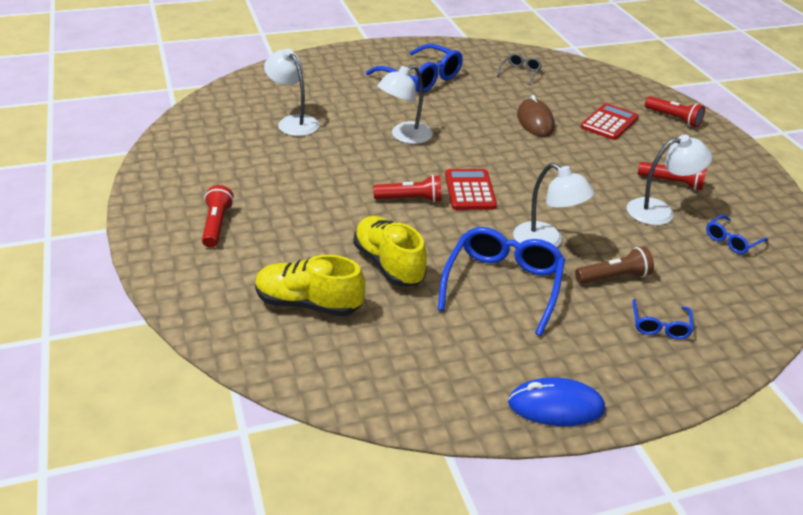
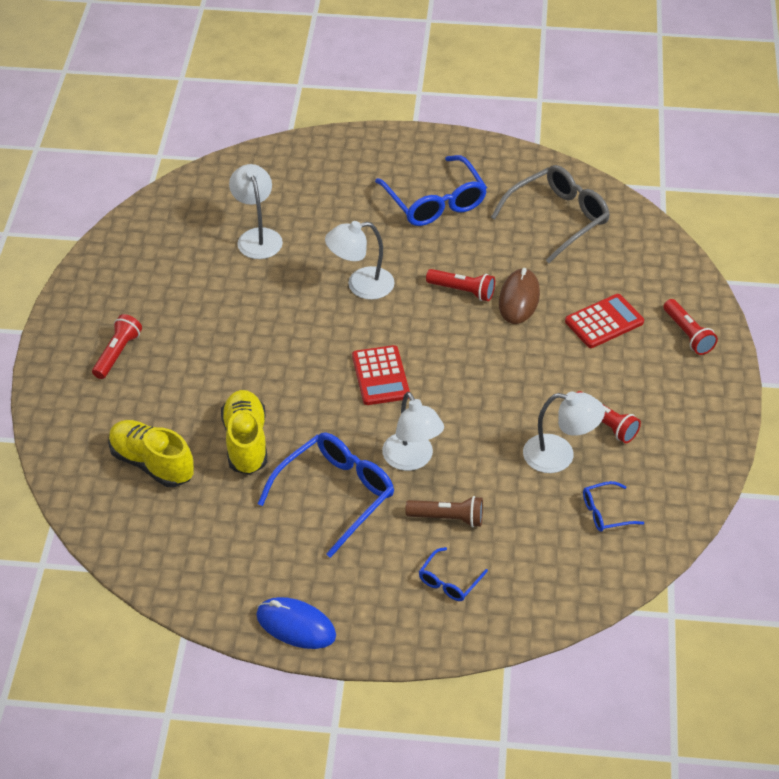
camera: 25 degrees right, 10 degrees up
red flashlight [373,175,442,203] -> red flashlight moved to [426,269,495,301]
red calculator [445,169,497,210] -> red calculator turned 150 degrees clockwise [352,345,410,405]
grey glasses [497,53,542,85] -> grey glasses [491,165,610,263], size x2.01

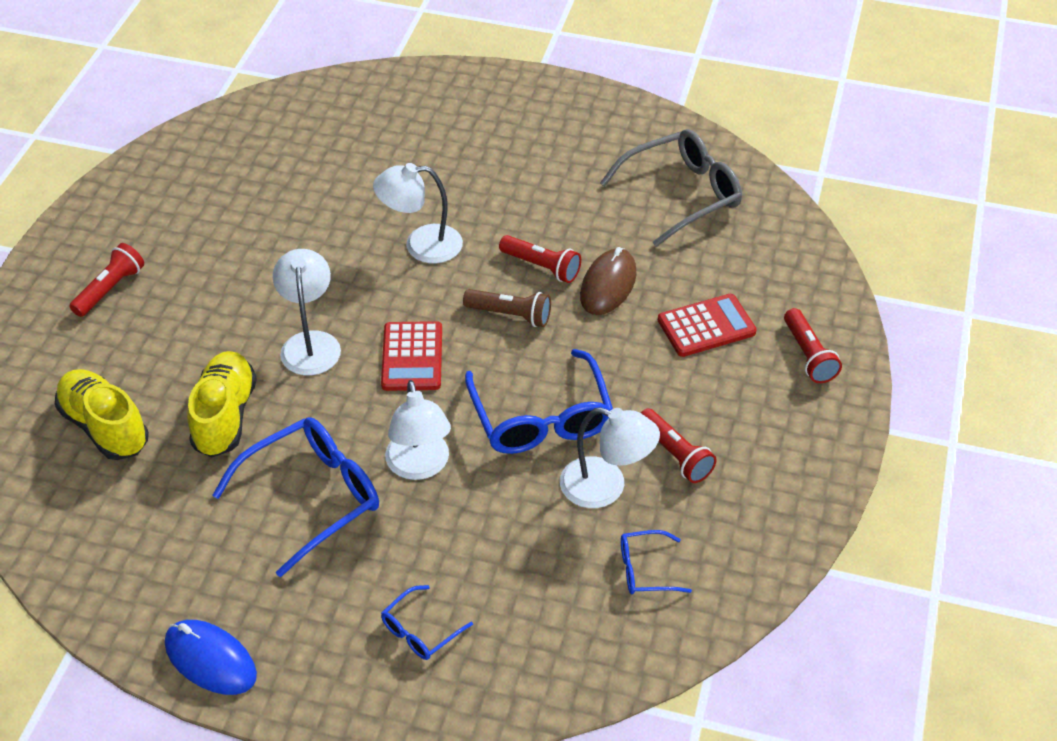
camera: 10 degrees right, 0 degrees up
white lamp [229,164,283,259] -> white lamp moved to [273,249,341,375]
blue glasses [375,155,487,226] -> blue glasses moved to [465,349,613,454]
brown flashlight [405,496,483,528] -> brown flashlight moved to [463,289,551,327]

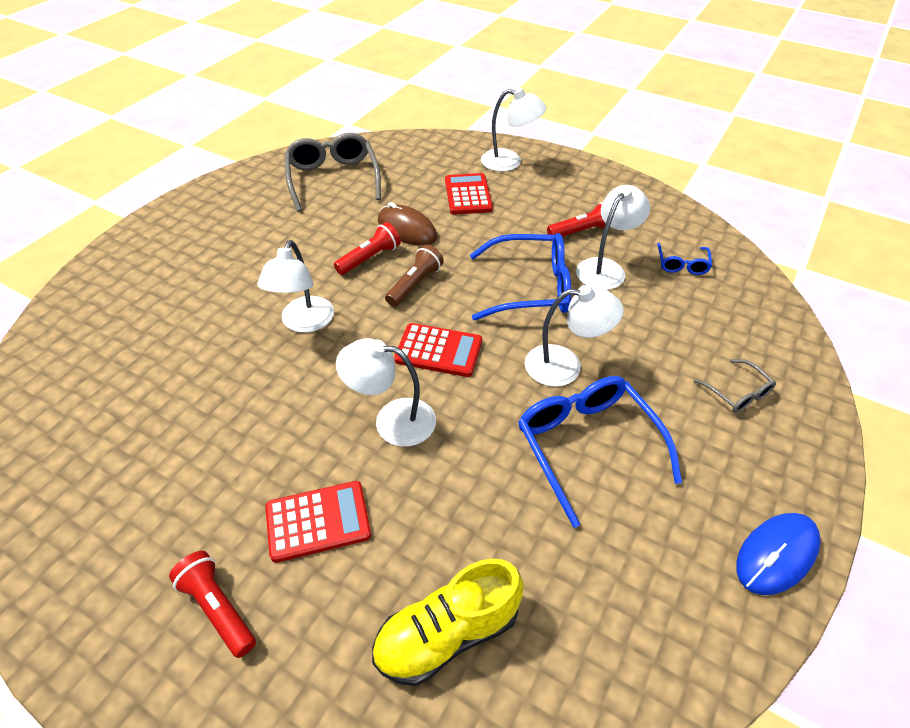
camera: 75 degrees left, 0 degrees up
yellow shoe [187,351,257,457] -> none
blue glasses [381,585,473,660] -> grey glasses [694,359,776,413]
red flashlight [784,308,842,383] -> white lamp [481,88,546,172]
none -> red calculator [265,481,371,563]

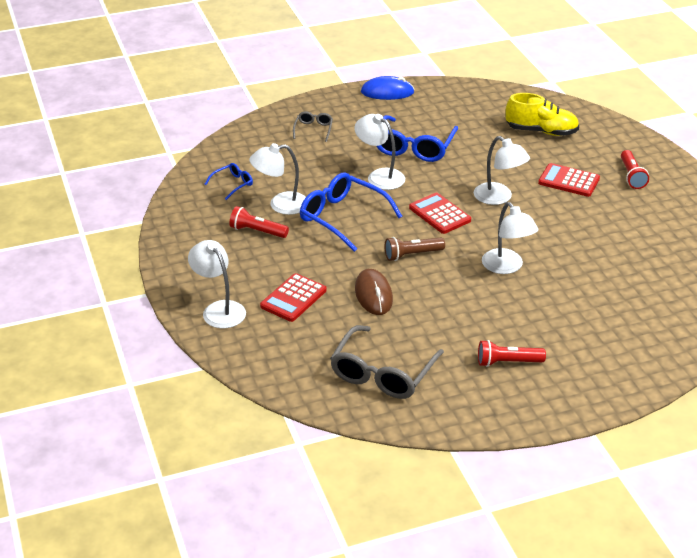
camera: 140 degrees left, 10 degrees down
white lamp [257,240,334,333] -> white lamp turned 105 degrees clockwise [482,202,538,274]
red flashlight [334,222,401,275] -> red flashlight moved to [478,340,546,367]

